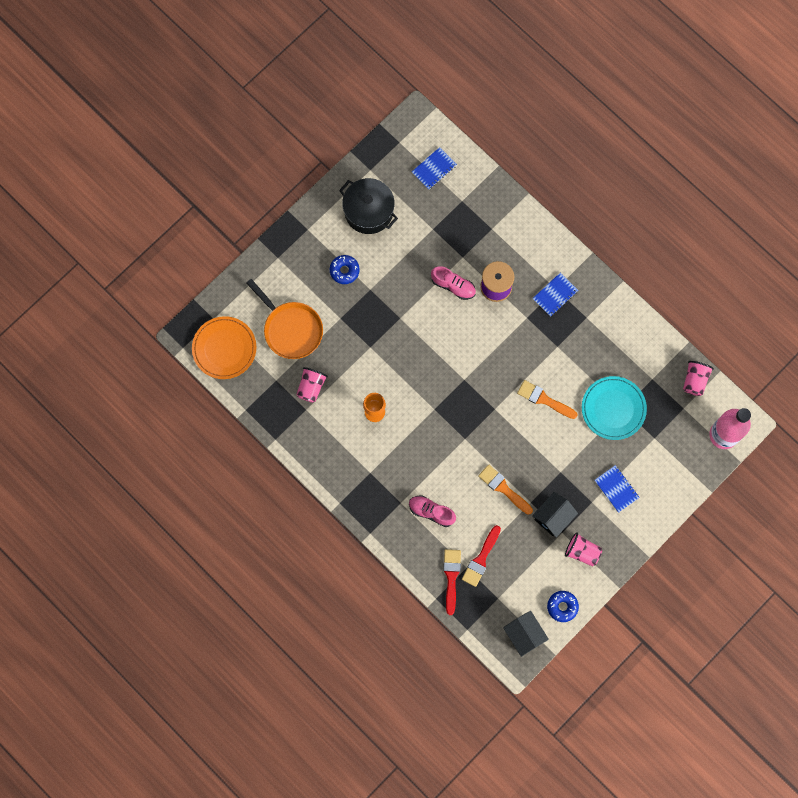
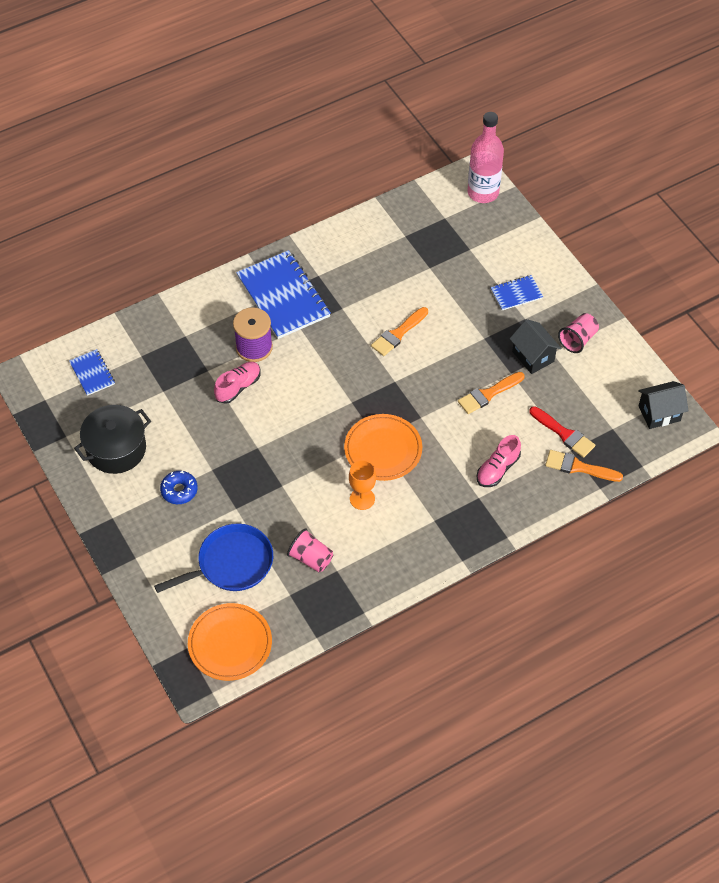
camera: 75 degrees left, 20 degrees down
orange pan [246,279,323,359] -> blue pan [154,524,273,593]
red brush [443,549,461,615] -> orange brush [545,450,623,482]
blue notebook [533,272,578,317] -> blue notebook [236,250,331,339], size x2.02
blue donut [547,591,579,622] -> none
turquoise plate [582,376,647,440] -> none
pink cup [683,361,714,396] -> none
none -> orange plate [344,414,422,481]

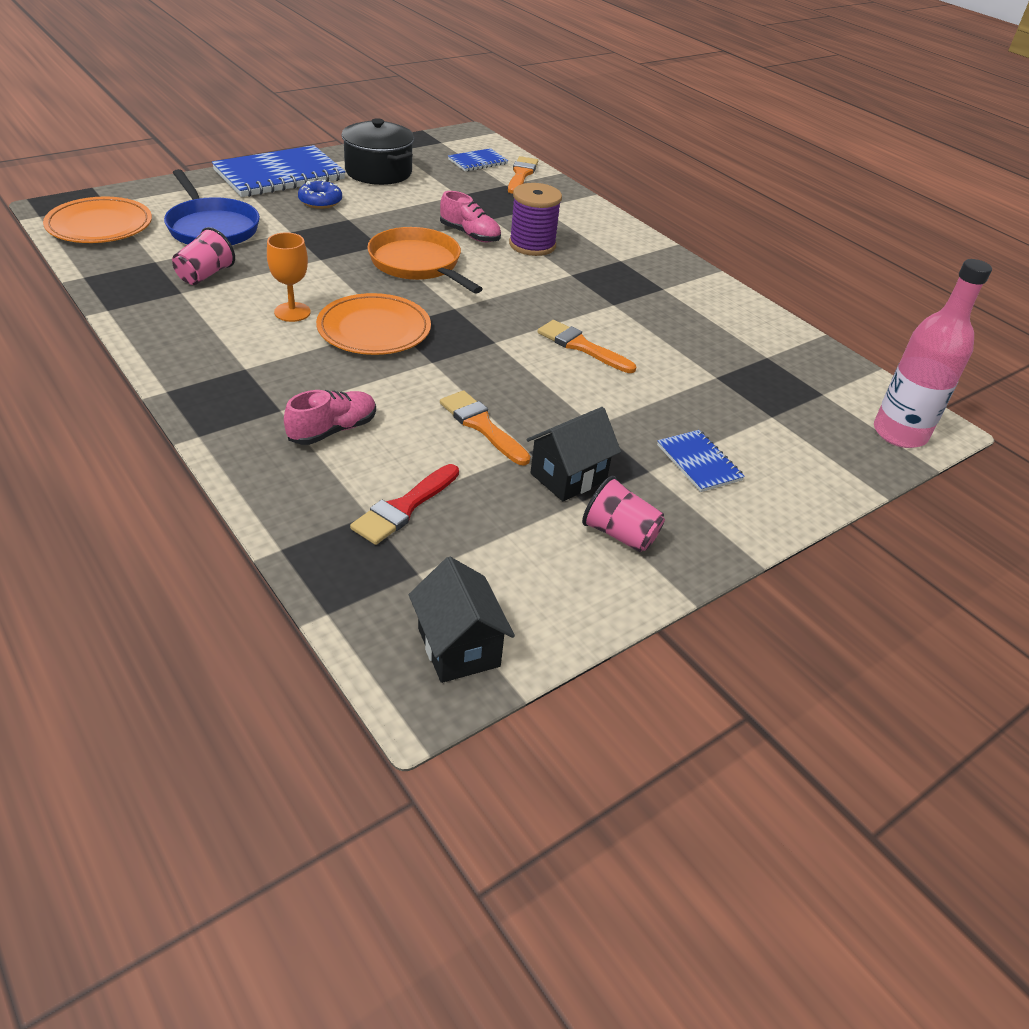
camera: 80 degrees right, 15 degrees down
blue notebook [236,250,331,339] -> blue notebook moved to [212,145,346,197]
pink shoe [477,435,521,487] -> pink shoe turned 105 degrees clockwise [284,390,376,445]
orange brush [545,450,623,482] -> orange brush moved to [508,156,538,194]
none -> orange pan [367,227,483,294]

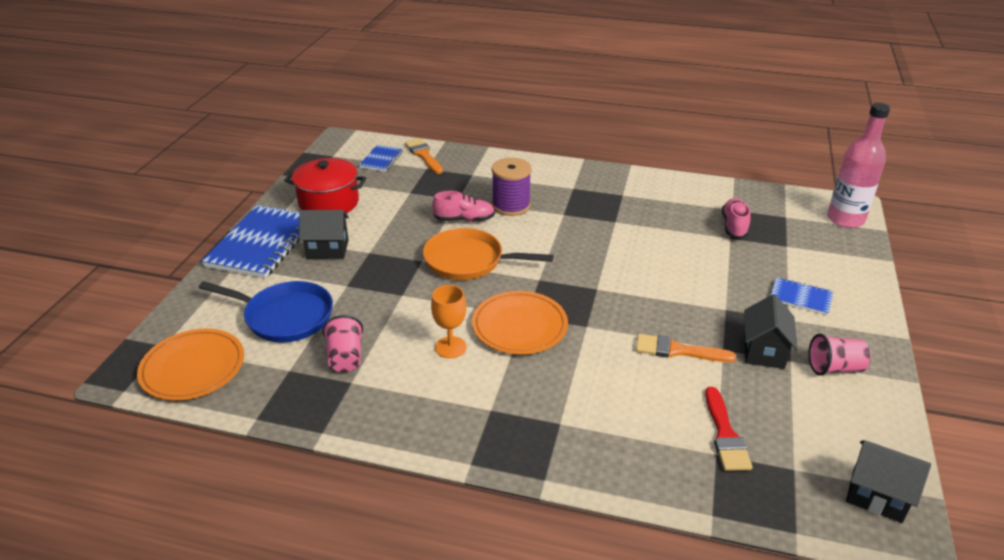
camera: 35 degrees left, 5 degrees down
pink shoe [284,390,376,445] -> pink shoe moved to [722,198,751,238]
blue donut [298,180,342,209] -> black house [299,210,349,259]
black pot [341,118,414,185] -> red pot [284,158,366,213]
orange brush [538,320,636,373] -> none

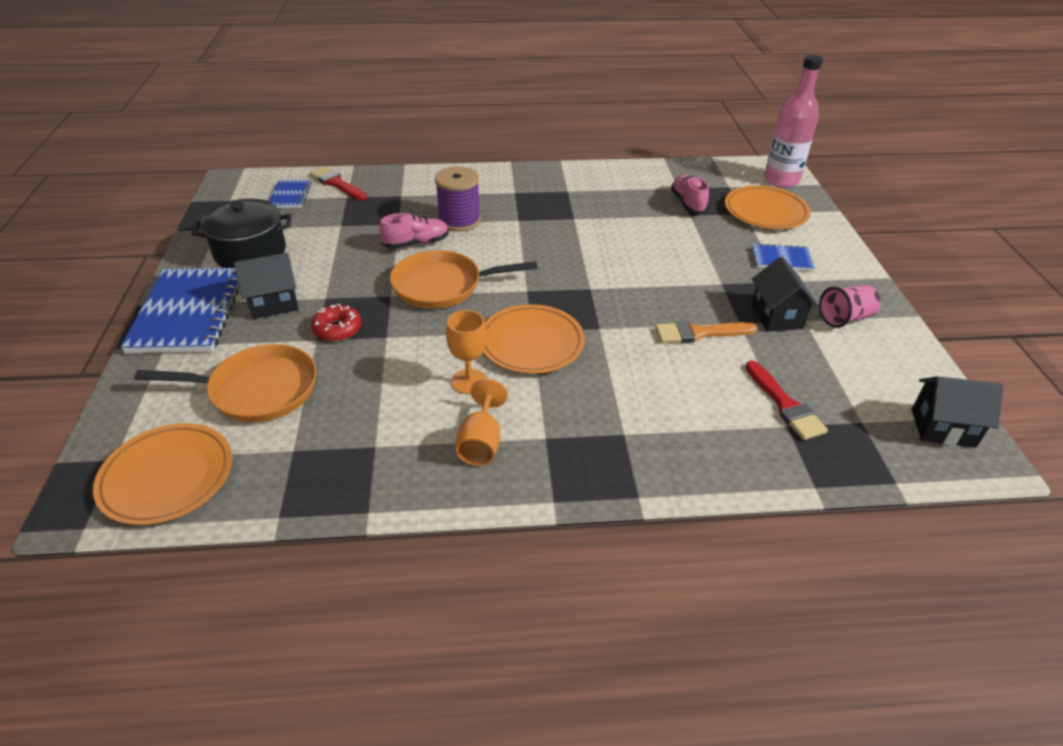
camera: 20 degrees left, 5 degrees up
blue pan [199,281,333,343] -> orange pan [135,344,316,422]
red pot [284,158,366,213] -> black pot [191,199,291,268]
pink cup [322,315,363,372] -> none
orange brush [405,138,443,174] -> red brush [310,166,367,201]
none -> red donut [311,304,362,341]
none -> orange goblet [455,379,508,466]
none -> orange plate [725,185,811,229]

